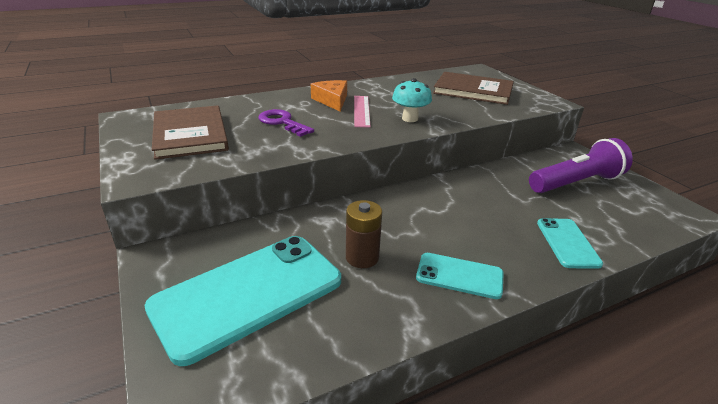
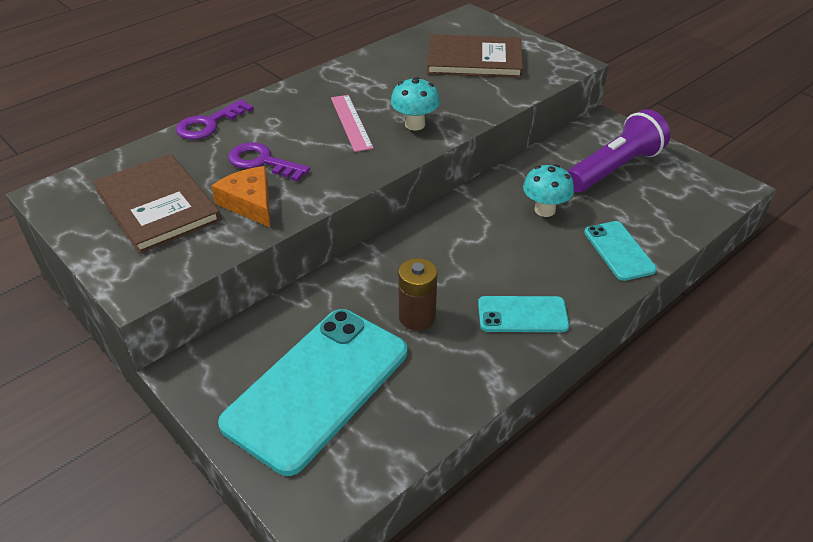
camera: 15 degrees left, 10 degrees up
orange cheese [311,80,347,112] -> orange cheese moved to [211,166,270,227]
none -> purple key [176,99,253,140]
none -> turquoise mushroom [523,164,574,217]

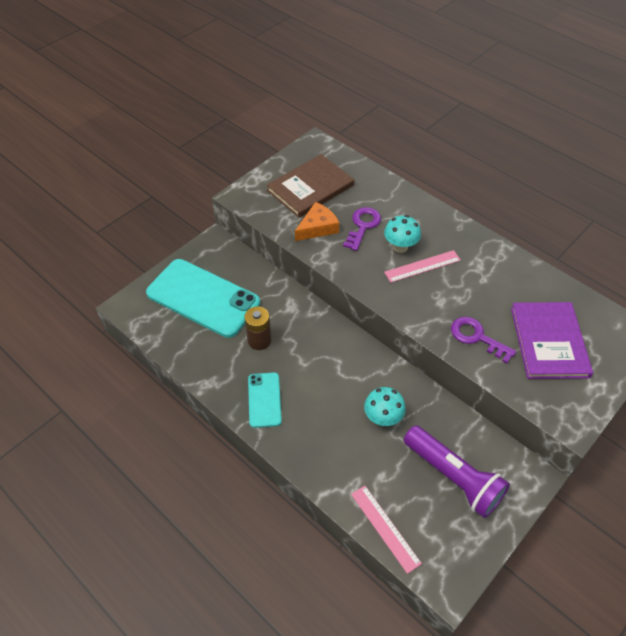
camera: 85 degrees right, 10 degrees up
purple key [176,99,253,140] -> purple key moved to [451,317,516,363]
turquoise mushroom [391,77,440,131] -> turquoise mushroom moved to [384,215,421,253]
brown book [427,34,523,78] -> purple book [511,302,593,379]
turquoise phone [584,221,657,281] -> none
none -> pink ruler [351,486,422,574]

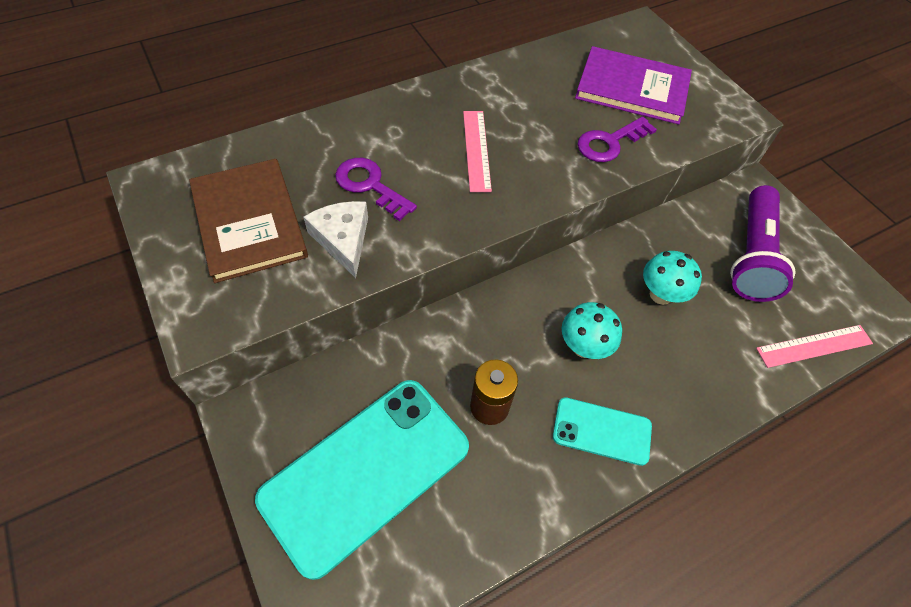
camera: 75 degrees left, 5 degrees up
orange cheese [295,202,339,241] -> white cheese [303,201,368,278]
turquoise mushroom [384,215,421,253] -> turquoise mushroom moved to [561,302,622,359]
purple flashlight [404,425,510,518] -> purple flashlight turned 135 degrees clockwise [730,185,796,302]

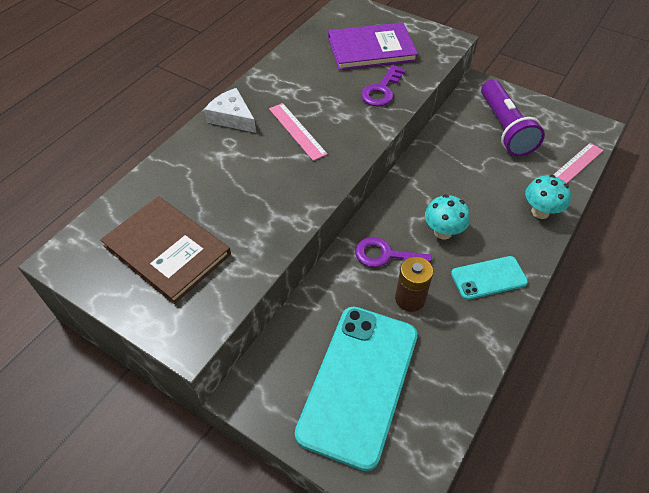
camera: 25 degrees left, 5 degrees down
white cheese [303,201,368,278] -> white cheese moved to [204,88,256,133]
purple key [335,158,417,221] -> purple key moved to [355,237,432,267]
turquoise mushroom [643,251,702,305] -> turquoise mushroom moved to [525,175,571,219]

